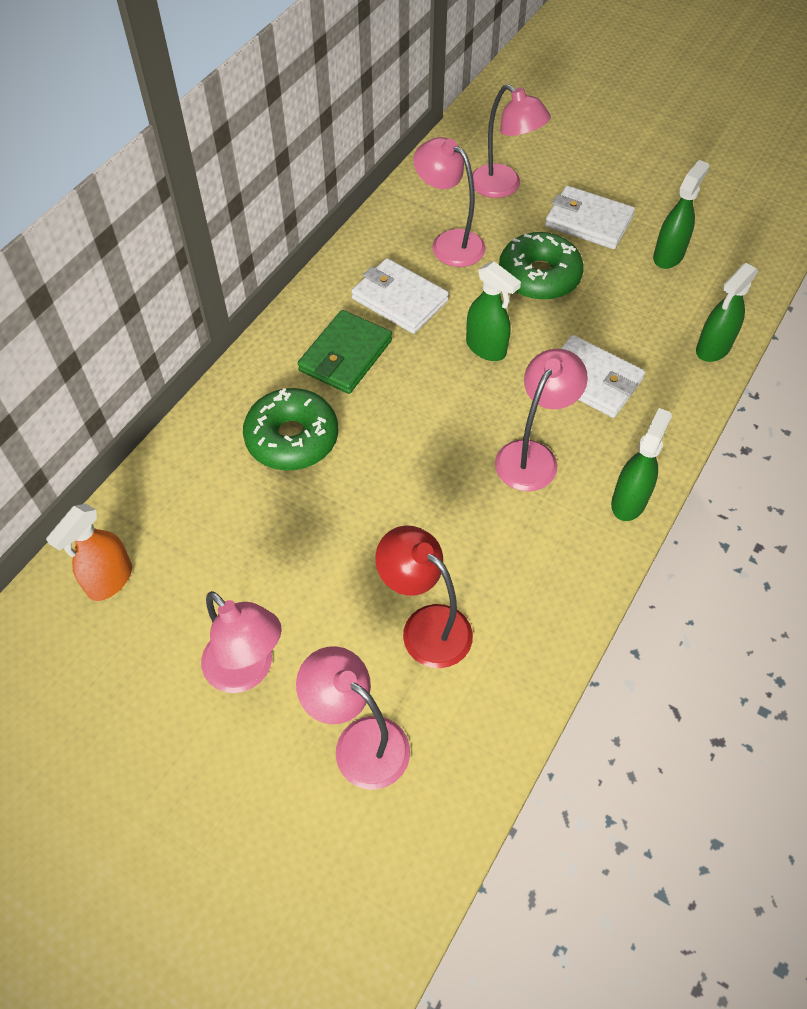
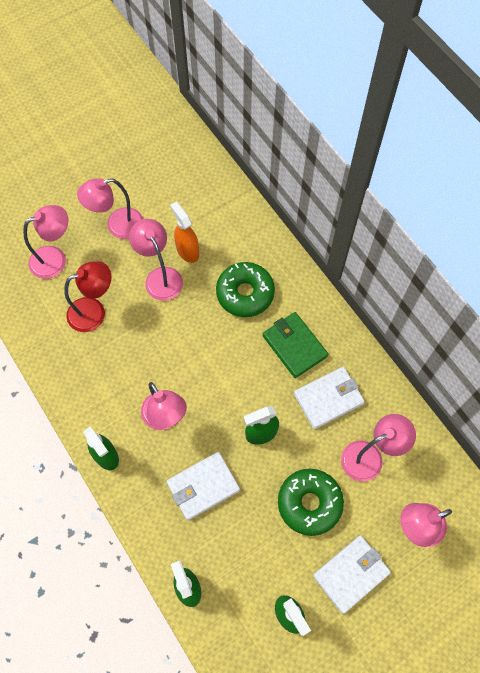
camera: 115 degrees right, 10 degrees up
orange spray bottle [46,504,132,601] -> orange spray bottle moved to [170,202,199,263]
none -> pink lamp [129,219,183,301]

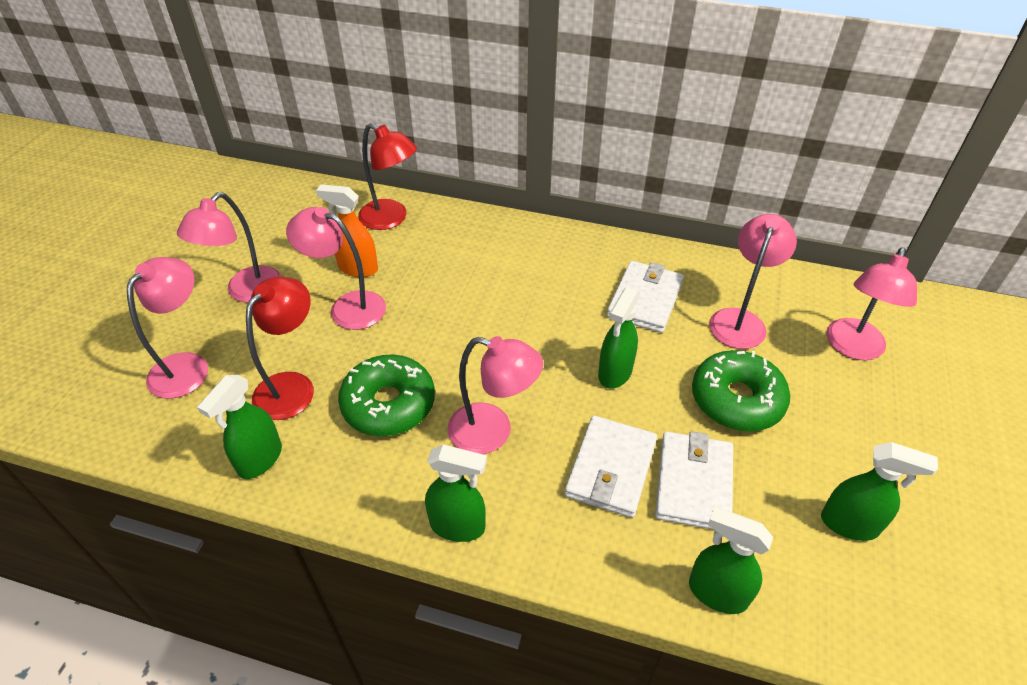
camera: 40 degrees left, 20 degrees down
green donut [216,262,275,317] -> green donut moved to [338,354,435,436]
green wallet [263,312,328,378] -> none
white wallet [313,535,391,614] -> white wallet moved to [655,431,733,530]
none -> green spray bottle [197,375,282,479]
none -> red lamp [358,123,417,230]

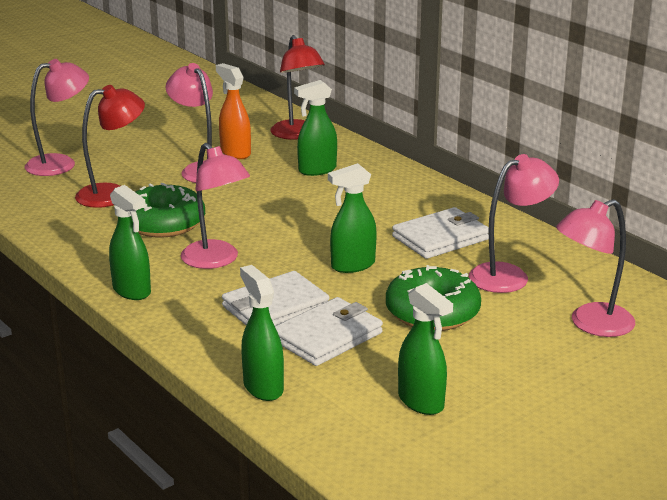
camera: 35 degrees right, 20 degrees down
pink lamp [177,192,281,303] -> none
green spray bottle [197,375,282,479] -> green spray bottle moved to [294,80,337,176]

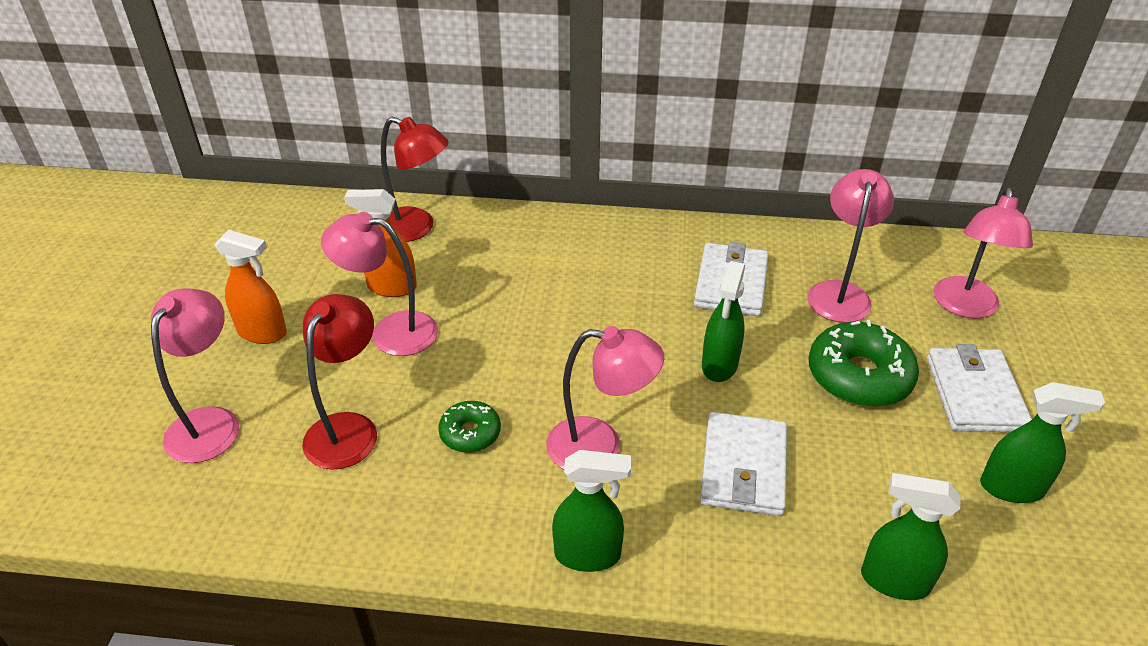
camera: 45 degrees left, 15 degrees up
green donut [136,183,205,238] -> green donut [438,401,501,453], size x0.55
white wallet [275,297,383,366] -> white wallet moved to [927,344,1032,432]
green spray bottle [294,80,337,176] -> none
none -> orange spray bottle [214,230,287,344]

